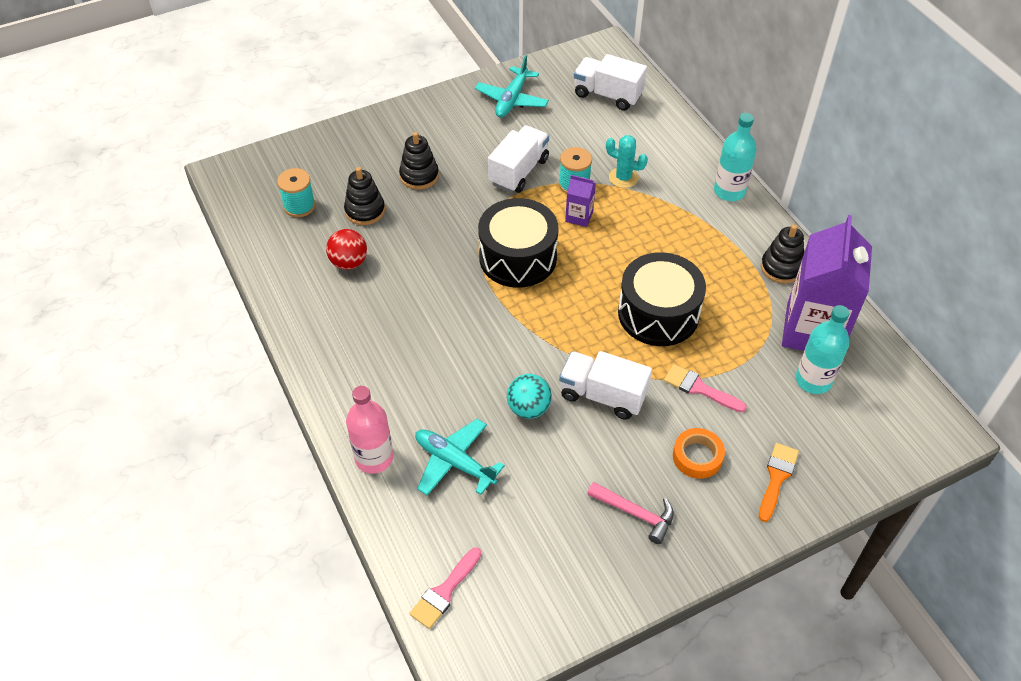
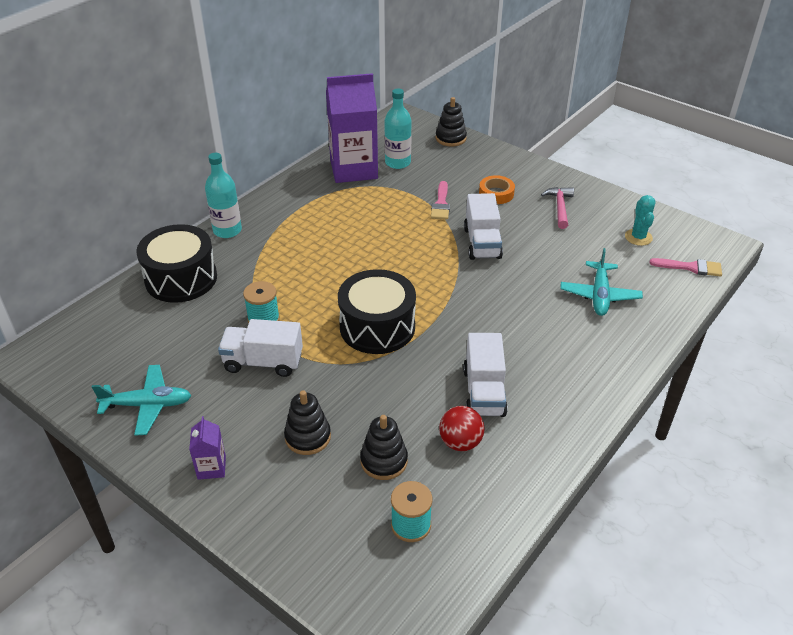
camera: 115 degrees left, 10 degrees down
pink bottle [346,386,393,474] -> none
turquoise ball [507,374,552,419] -> none
purple carton [565,175,596,227] -> purple carton moved to [189,416,226,480]
white truck [574,54,647,111] -> white truck moved to [463,333,508,417]
turquoise cactus [606,135,648,188] -> turquoise cactus moved to [625,195,655,246]
black drum [618,252,706,346] -> black drum moved to [136,224,217,303]
orange brush [759,443,799,522] -> none
black stacking toy [761,225,804,284] -> black stacking toy moved to [436,97,467,147]

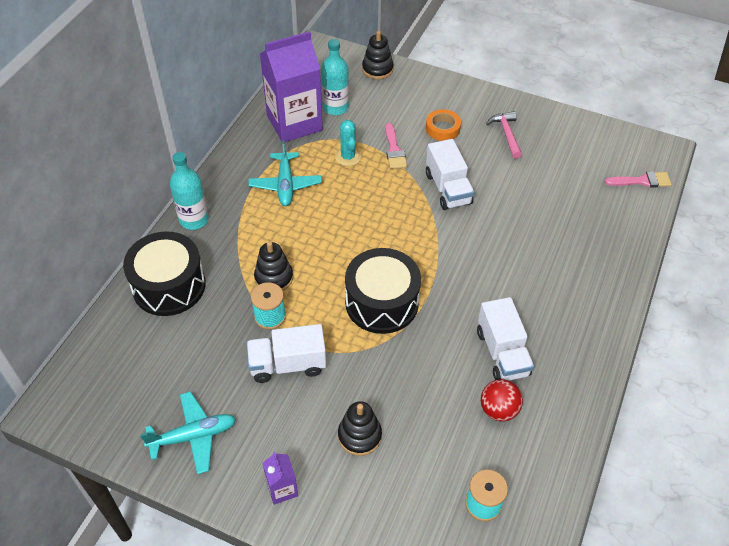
camera: 15 degrees left, 10 degrees up
black stacking toy [360,415,408,480] -> black stacking toy moved to [254,241,293,291]
turquoise plane [560,248,643,316] -> turquoise plane moved to [248,140,322,206]
turquoise cactus [625,195,655,246] -> turquoise cactus moved to [335,120,361,166]

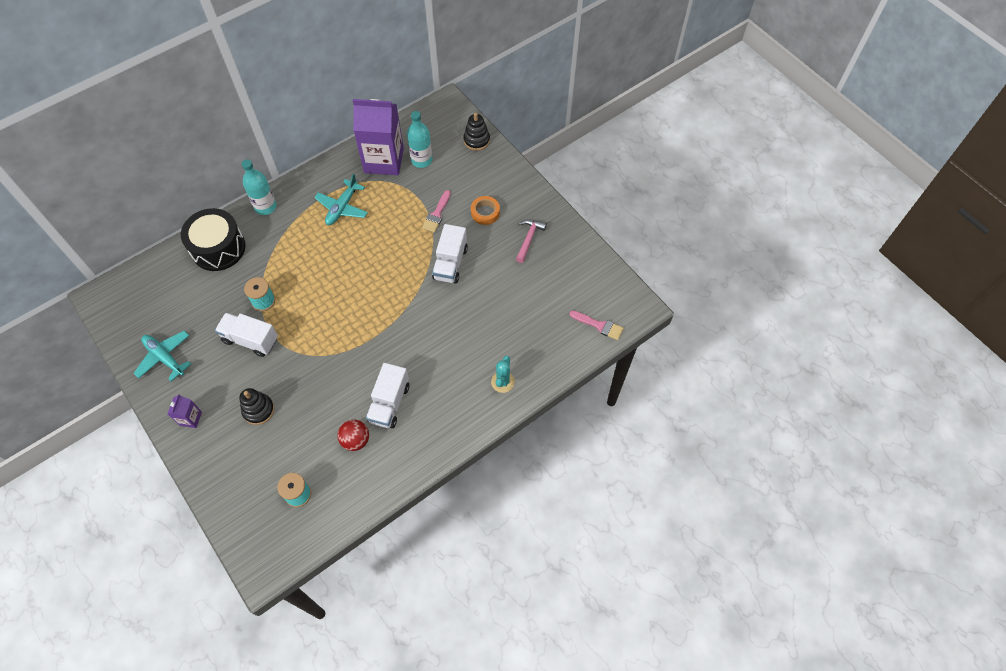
camera: 30 degrees right, 10 degrees up
turquoise plane [140,392,236,474] -> turquoise plane turned 150 degrees counterclockwise [133,331,191,381]
black stacking toy [254,241,293,291] -> none
turquoise cactus [335,120,361,166] -> turquoise cactus moved to [491,356,515,393]
black drum [345,248,421,334] -> none

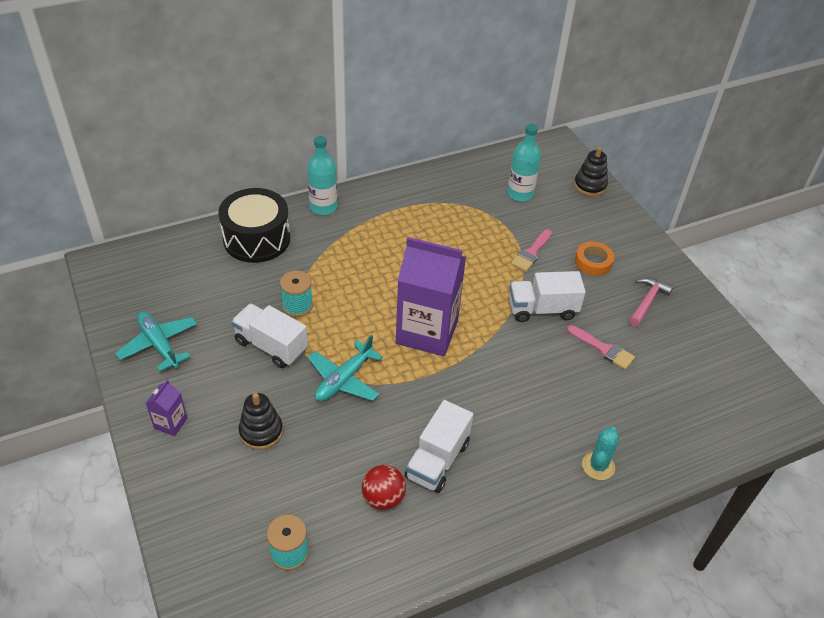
camera: 10 degrees right, 15 degrees down
turquoise plane [314,174,368,225] -> turquoise plane moved to [308,335,383,401]
purple carton [353,99,404,175] -> purple carton moved to [396,237,466,357]
white truck [432,224,468,284] -> white truck turned 60 degrees clockwise [509,271,586,322]
pink brush [569,310,624,340] -> pink brush moved to [567,325,635,370]

